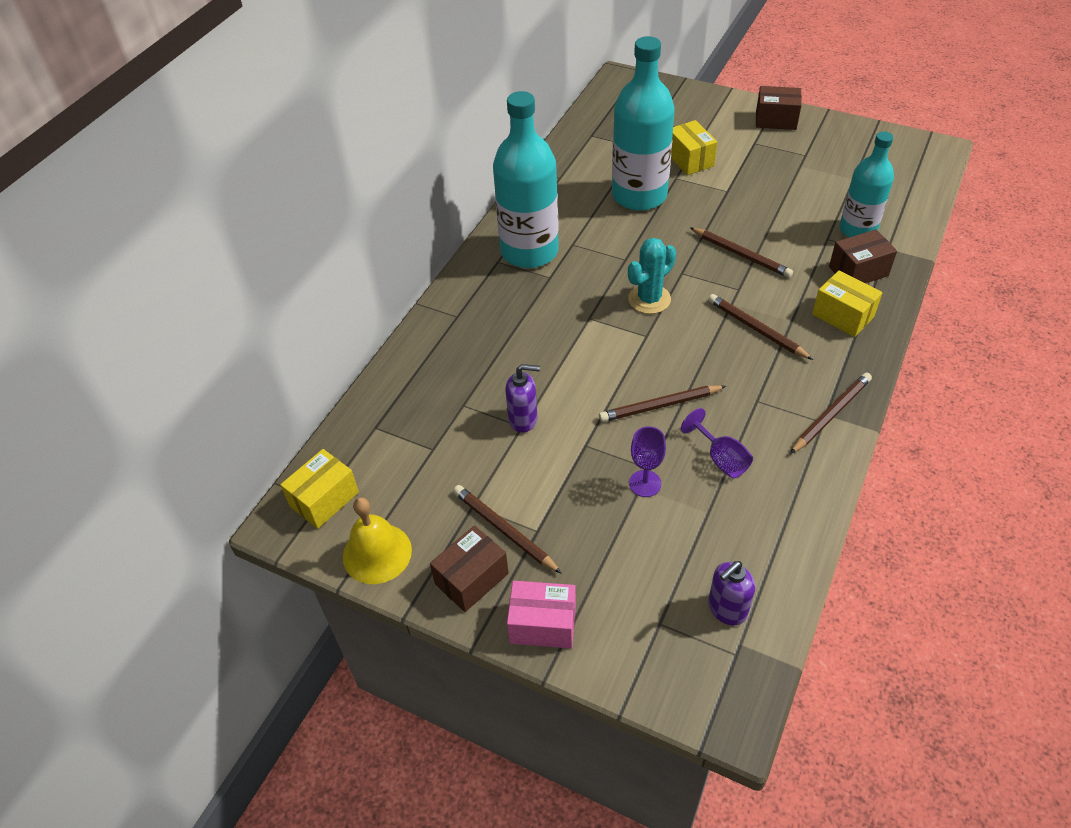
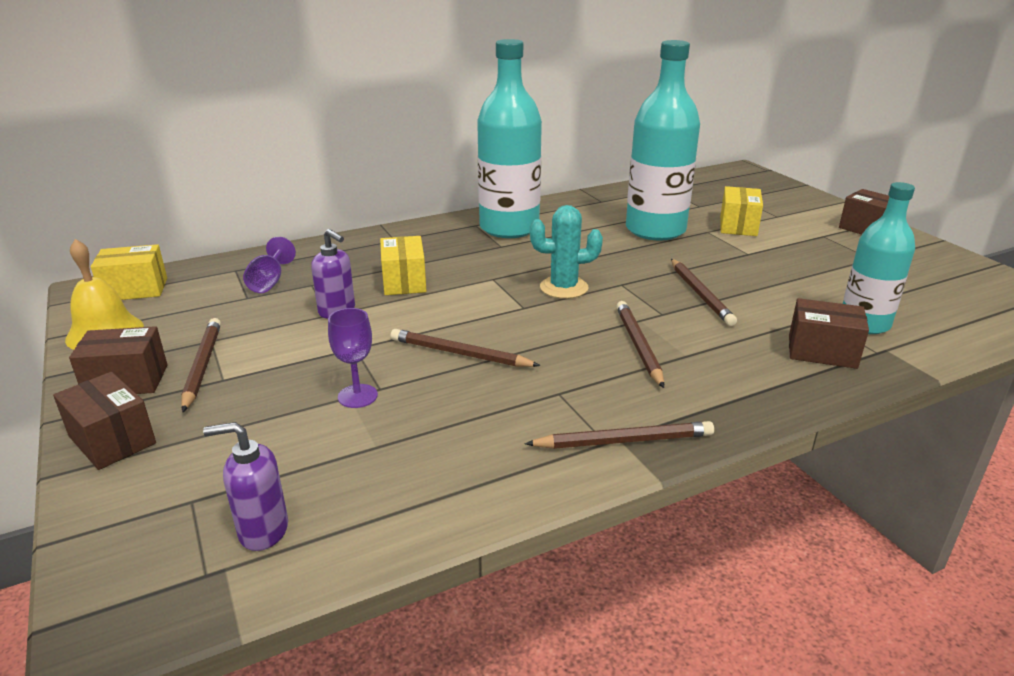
camera: 35 degrees right, 20 degrees down
pink box [507,581,576,649] -> brown box [53,372,156,470]
purple goblet [681,408,753,478] -> purple goblet moved to [243,237,296,293]
yellow box [812,271,882,337] -> yellow box moved to [380,236,426,295]

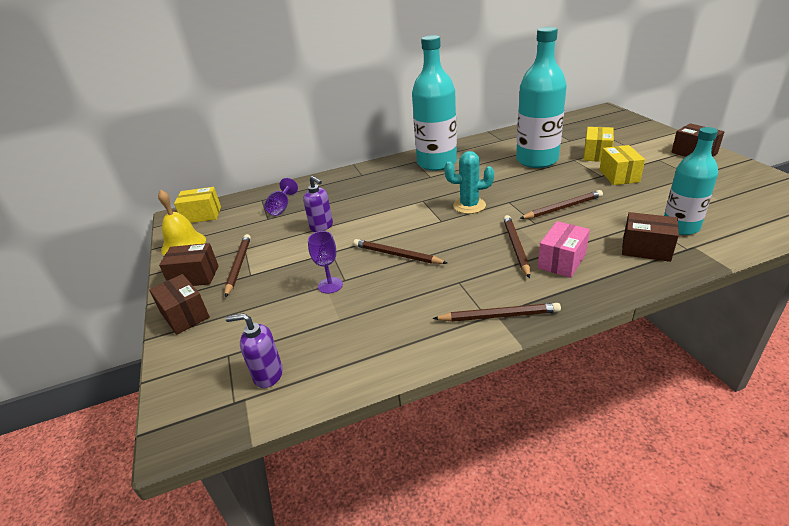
camera: 10 degrees right, 5 degrees up
yellow box [380,236,426,295] -> yellow box moved to [599,145,645,185]
brown pencil [671,259,737,326] -> brown pencil turned 105 degrees counterclockwise [519,190,603,219]
none -> pink box [538,221,590,278]

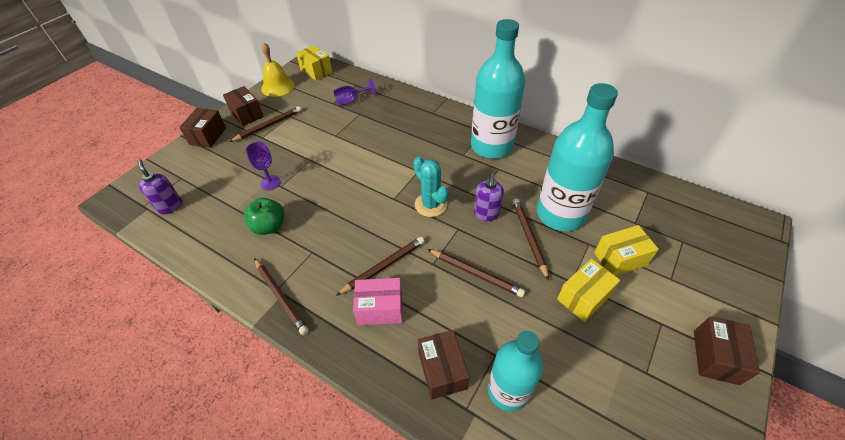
camera: 50 degrees right, 15 degrees up
purple soap dispenser [303,176,333,232] -> purple soap dispenser moved to [474,174,504,221]
brown pencil [353,239,447,264] -> brown pencil moved to [512,198,549,280]
none -> green apple [244,198,284,235]

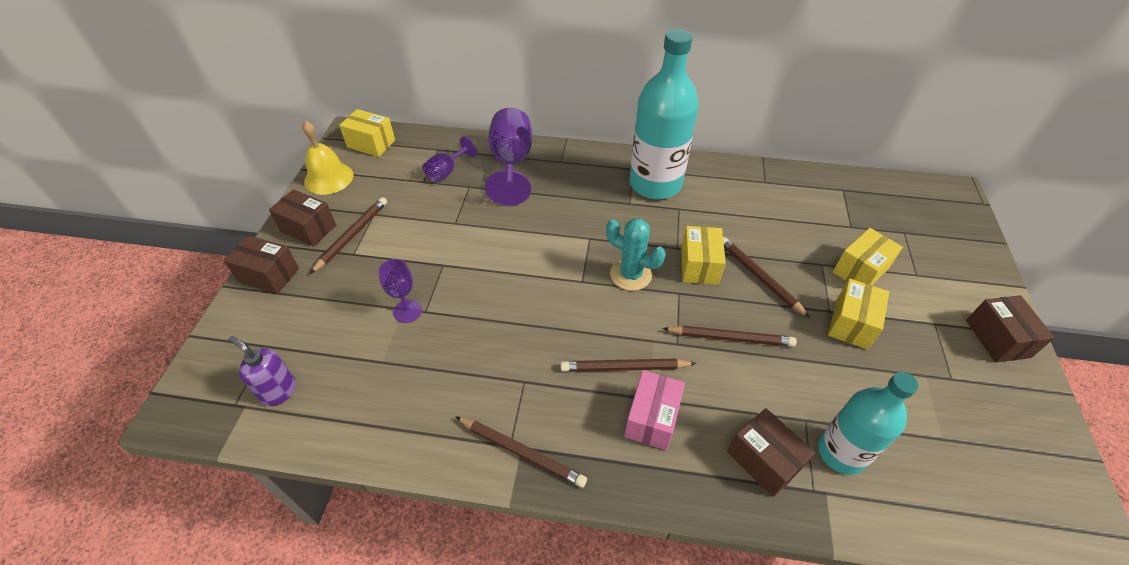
camera: 25 degrees left, 0 degrees up
brown box [179,108,226,148] -> brown box turned 60 degrees counterclockwise [224,235,299,294]
green apple [244,198,284,235] -> none
brown pencil [336,237,425,296] -> brown pencil turned 120 degrees counterclockwise [561,359,697,372]
pink box [353,278,403,325] -> pink box turned 45 degrees counterclockwise [625,370,685,450]
purple soap dispenser [474,174,504,221] -> yellow box [681,226,726,285]
turquoise bottle [537,83,618,231] -> none
none -> purple goblet [485,108,532,206]

